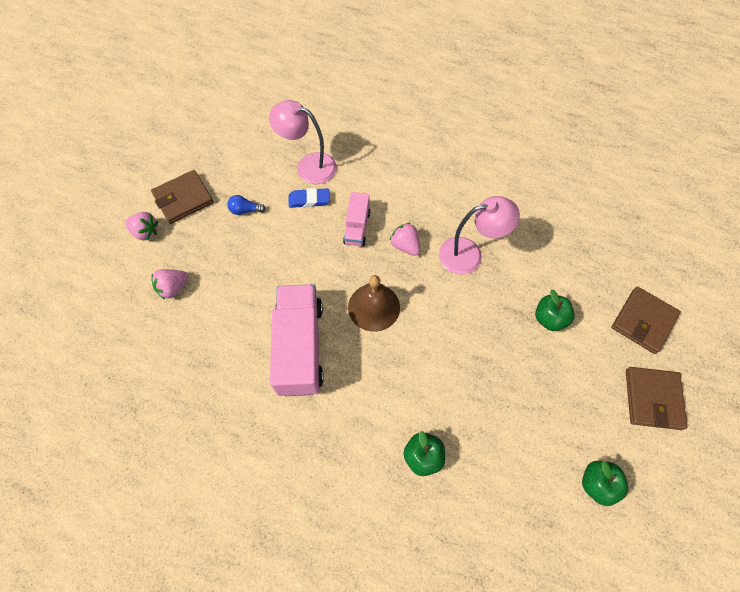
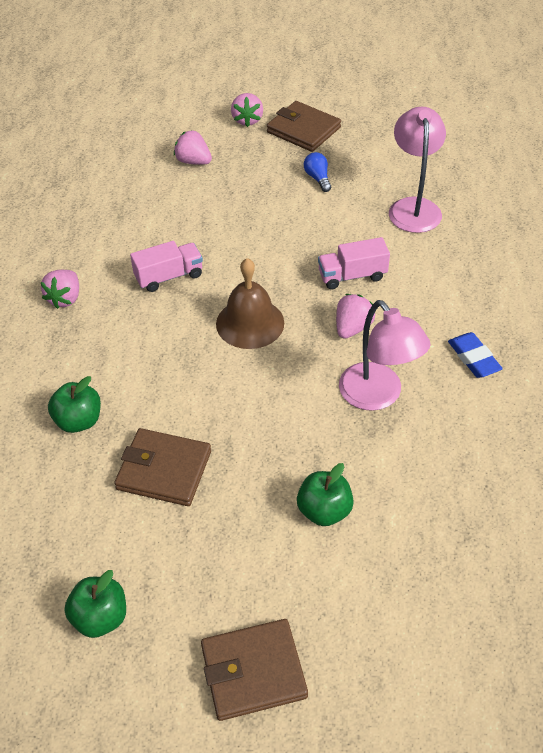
camera: 70 degrees right, 15 degrees down
pink truck [270,284,324,396] -> pink truck [130,241,203,292], size x0.52
blue eraser [289,188,330,208] -> blue eraser moved to [448,332,503,378]
brown wallet [611,287,681,354] -> brown wallet moved to [114,428,211,506]
none -> pink strawberry [41,270,79,309]

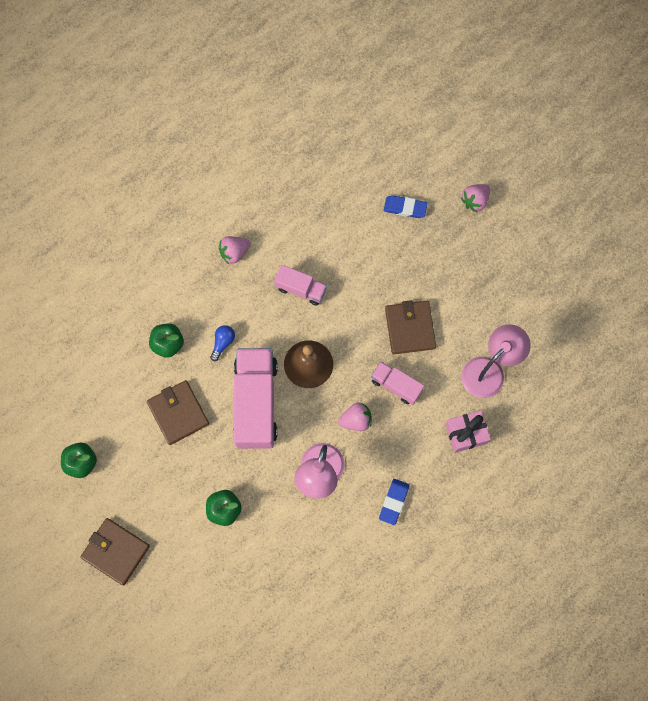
camera: 45 degrees right, 25 degrees up
pink strawberry [174,130,212,165] -> blue eraser [384,195,428,218]
brown wallet [267,101,341,152] -> brown wallet moved to [385,300,436,354]
blue light bulb [304,152,331,192] -> blue light bulb moved to [210,325,235,361]
none -> pink truck [233,348,278,449]
none -> pink gift [446,411,491,453]

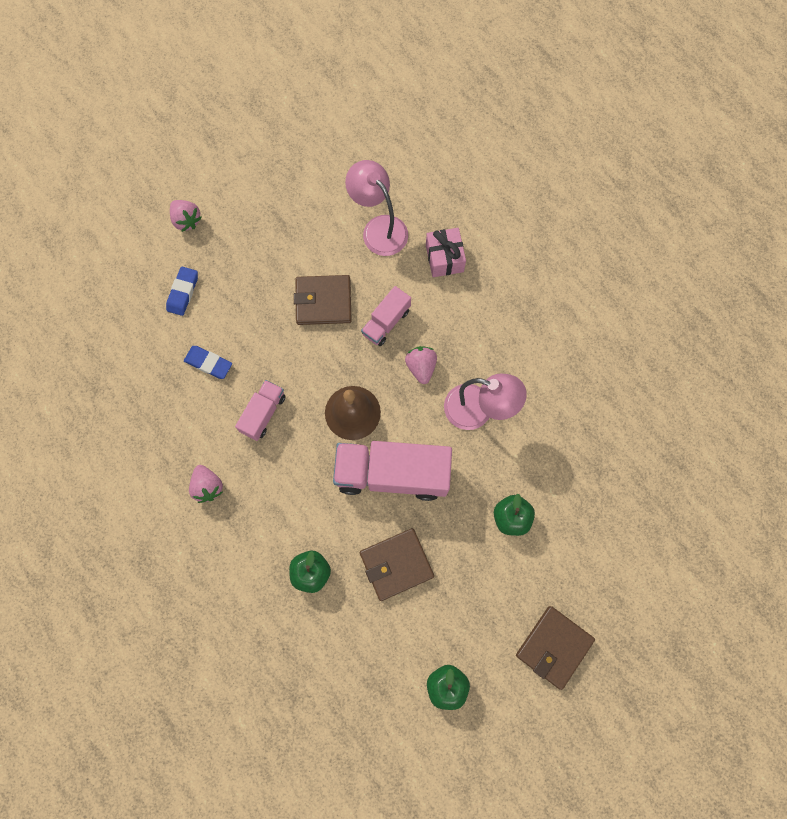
camera: 85 degrees left, 0 degrees up
blue light bulb [210,325,235,361] -> none
blue eraser [379,479,409,525] -> blue eraser moved to [184,346,232,379]

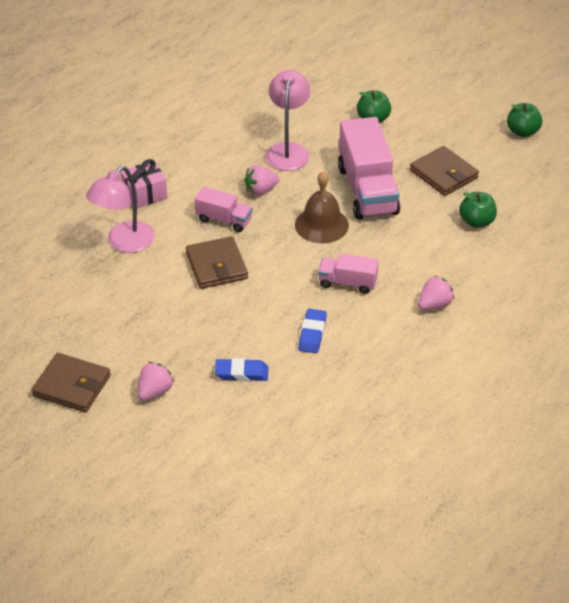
camera: 105 degrees left, 30 degrees down
brown wallet [516,606,595,690] -> brown wallet moved to [32,353,111,412]

